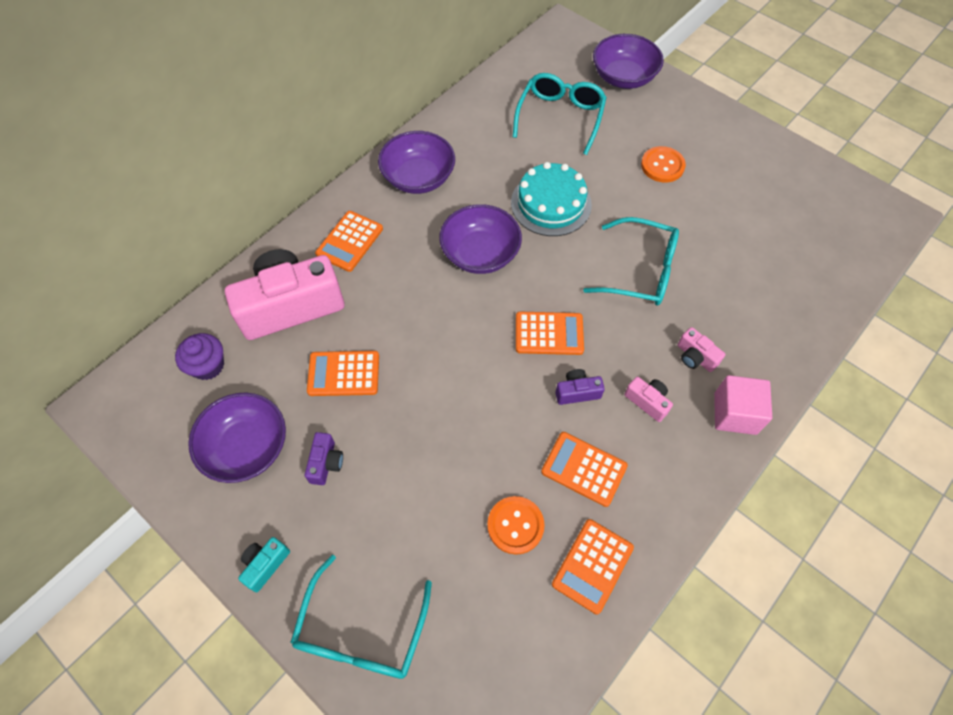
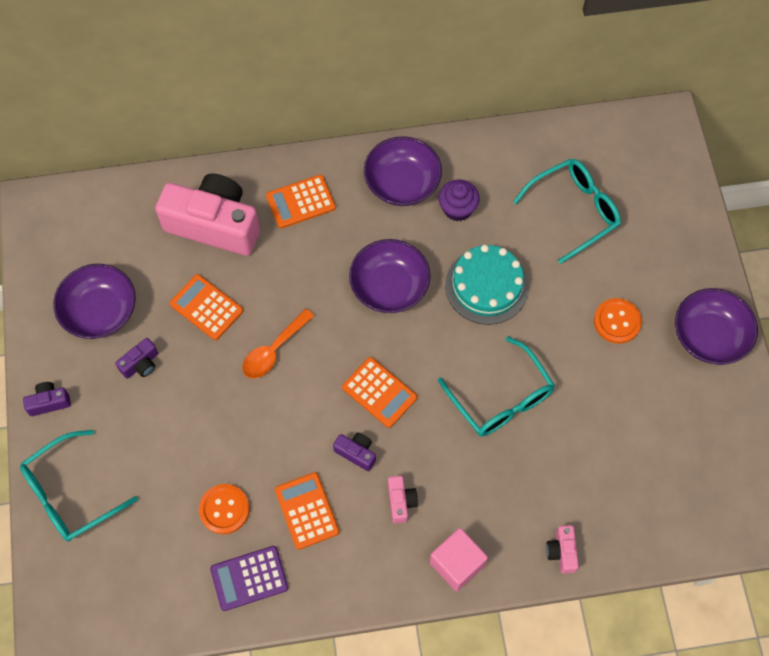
camera: 40 degrees right, 5 degrees up
purple cupcake [175,333,224,380] -> purple cupcake moved to [438,179,480,221]
turquoise camera [238,537,290,592] -> purple camera [23,382,71,416]
orange calculator [552,519,634,614] -> purple calculator [210,546,288,611]
purple bowl [593,34,664,89] -> purple bowl moved to [675,288,758,365]
pink camera [678,327,725,372] -> pink camera moved to [546,525,579,574]
none -> orange spoon [242,309,314,378]

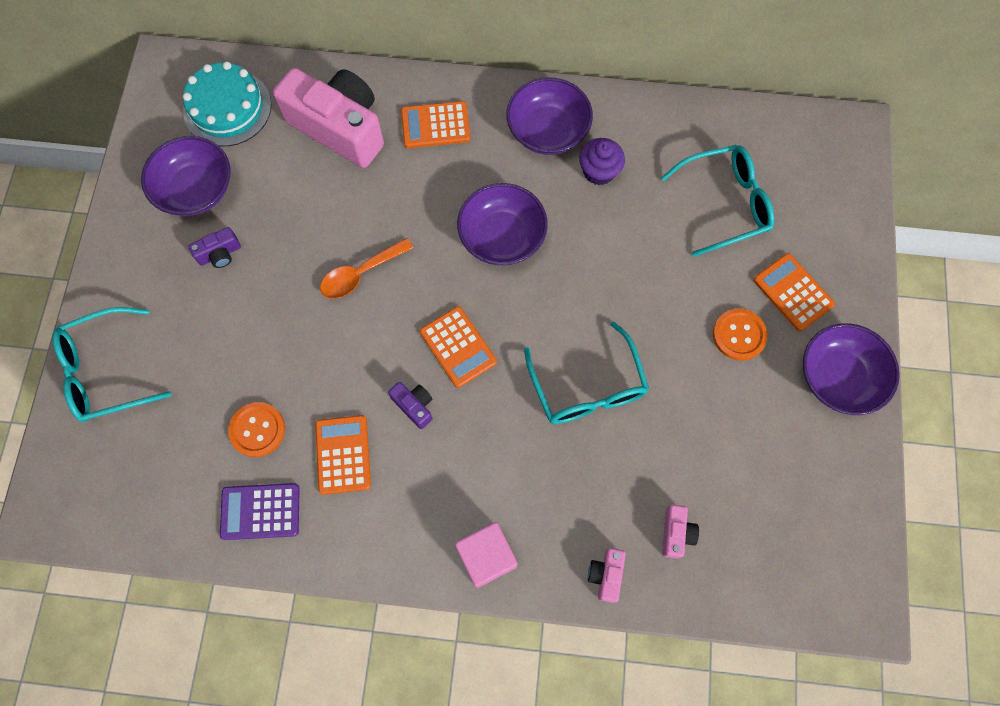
camera: 15 degrees right, 5 degrees up
purple camera [23,382,71,416] -> none
orange calculator [170,274,243,340] -> orange calculator moved to [753,253,835,332]
pink camera [388,476,418,524] -> pink camera moved to [662,505,699,559]
turquoise cake [445,245,529,325] -> turquoise cake moved to [183,61,271,146]

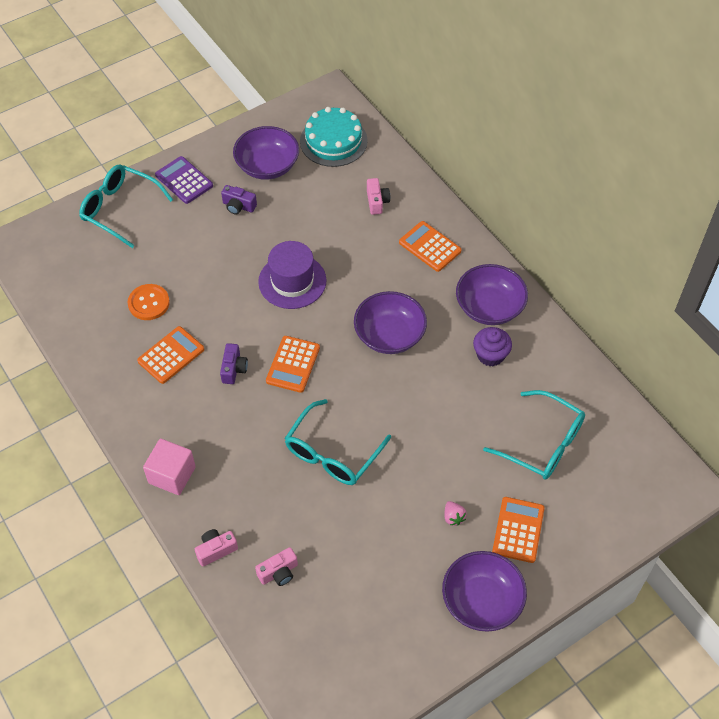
camera: 50 degrees right, 15 degrees down
purple calculator [220,483,300,540] -> purple calculator moved to [155,156,213,204]
pink camera [273,68,384,168] -> pink camera [367,178,390,215], size x0.41
orange spoon [320,238,413,299] -> purple hat [258,241,326,309]
orange button [713,308,768,361] -> pink strawberry [444,501,467,526]

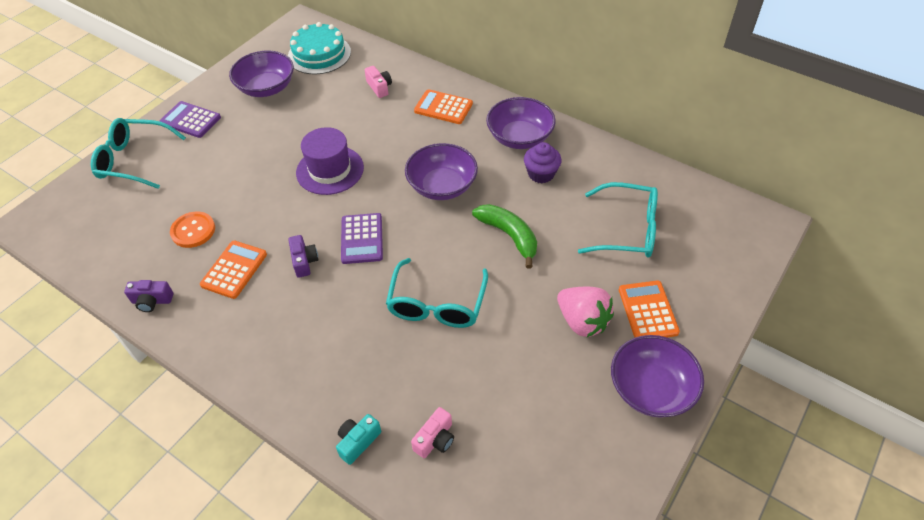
camera: 20 degrees left, 5 degrees down
pink cube [143,439,196,495] -> none
pink camera [195,529,238,566] -> turquoise camera [336,414,381,465]
purple camera [221,185,257,215] -> purple camera moved to [124,280,173,312]
orange calculator [266,336,320,393] -> purple calculator [341,213,383,264]
pink strawberry [444,501,467,526] -> pink strawberry [557,287,614,338], size x2.13
none -> green banana [472,204,537,269]

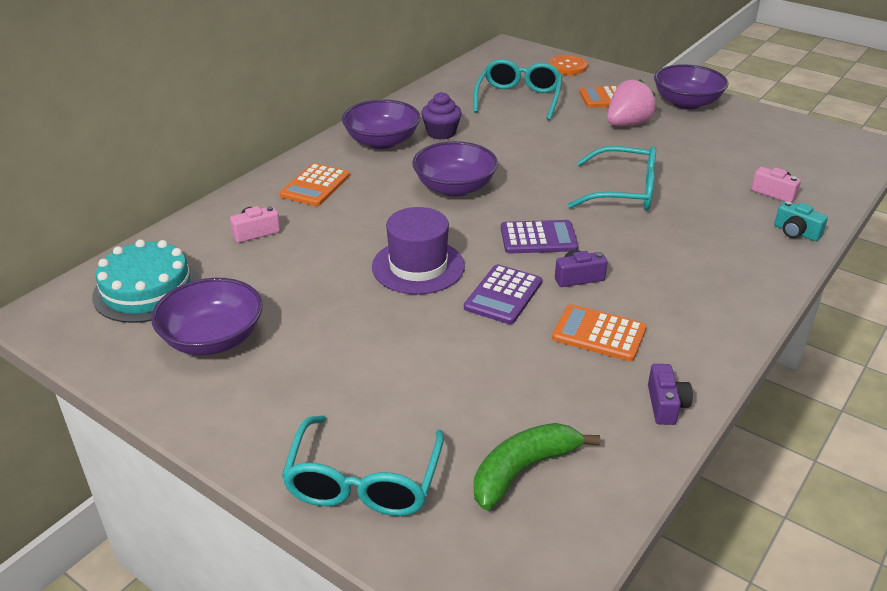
camera: 90 degrees left, 15 degrees down
purple calculator [160,101,221,138] -> purple calculator moved to [464,264,542,324]
orange button [170,212,215,248] -> orange button moved to [549,55,588,75]
green banana [472,204,537,269] -> green banana moved to [474,423,600,510]

